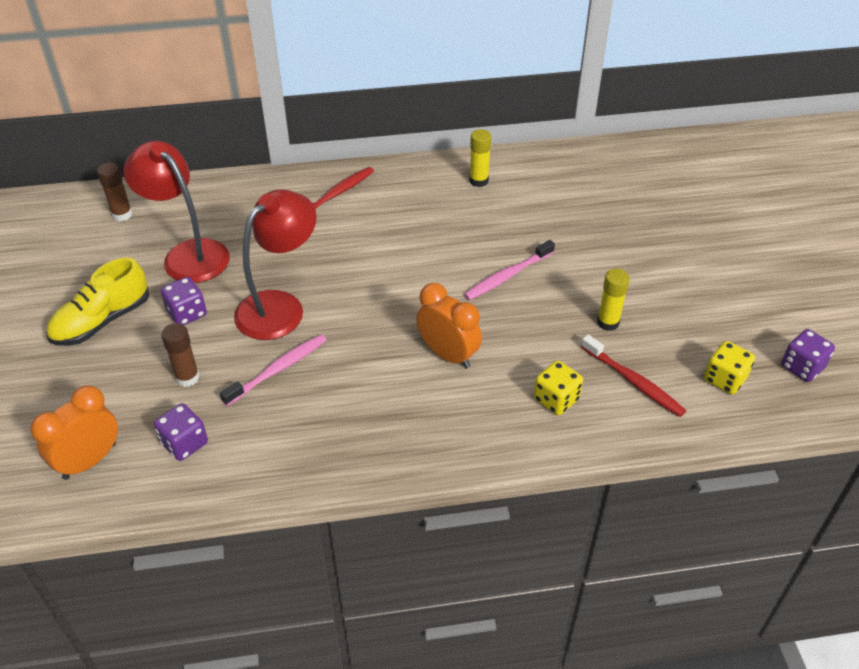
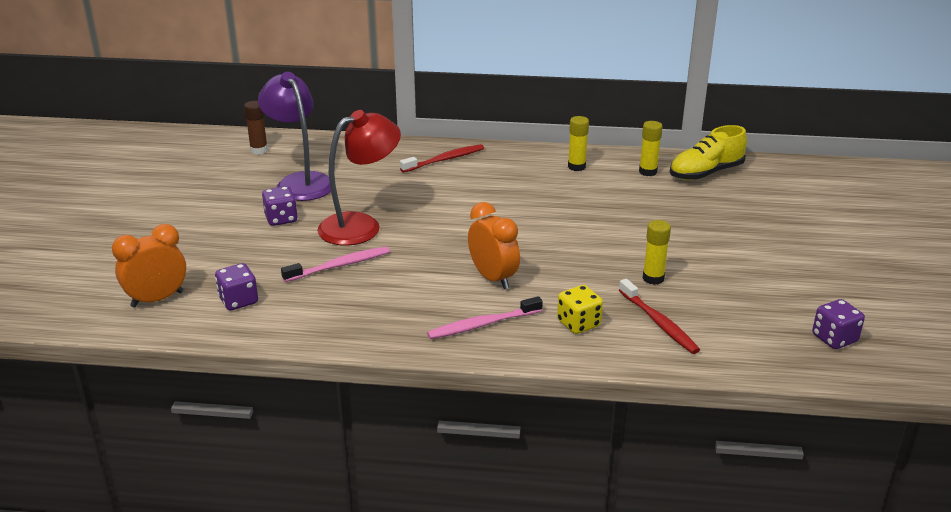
camera: 15 degrees right, 15 degrees down
yellow shoe [46,258,149,346] -> yellow shoe moved to [670,125,747,180]
red lamp [123,141,230,283] -> purple lamp [258,72,331,201]
brown glue stick [161,323,200,387] -> none
pink toothbrush [464,240,555,300] -> pink toothbrush moved to [427,296,543,339]
yellow dice [704,341,755,395] -> none
none -> yellow glue stick [639,121,663,176]

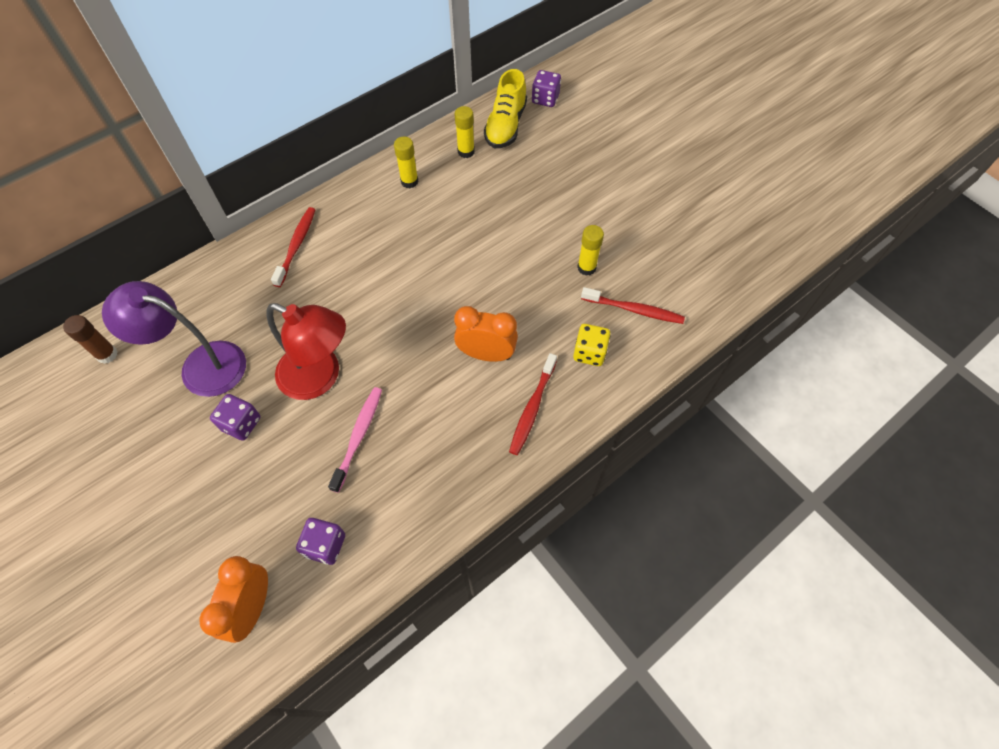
camera: 45 degrees left, 30 degrees up
red lamp [317,110,401,246] -> red lamp turned 105 degrees clockwise [266,303,346,400]
pink toothbrush [427,296,543,339] -> red toothbrush [509,353,557,455]
purple dice [812,299,865,349] -> purple dice moved to [532,70,561,107]

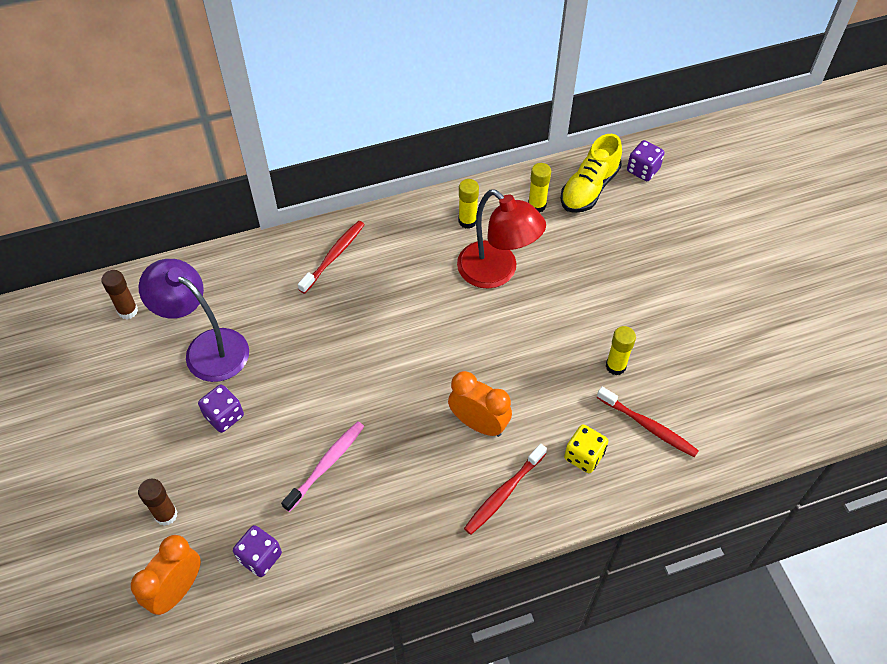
camera: 20 degrees right, 5 degrees down
red lamp [266,303,346,400] -> red lamp moved to [457,189,546,289]
none -> brown glue stick [138,479,177,526]

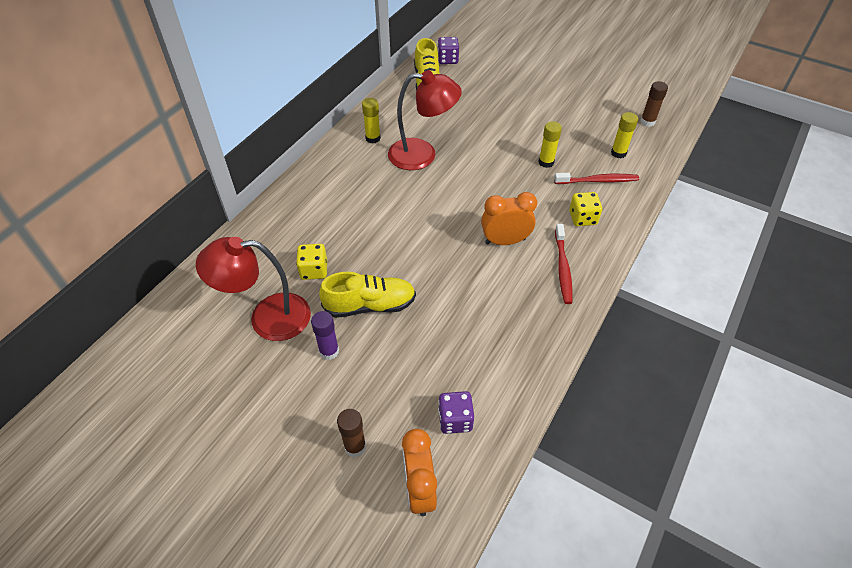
camera: 40 degrees left, 5 degrees down
brown glue stick [101,270,138,319] -> brown glue stick moved to [640,81,668,127]
purple lamp [139,259,249,382] -> red lamp [196,237,311,341]
purple dice [198,385,244,433] -> purple glue stick [311,311,339,360]
pink toothbrush [281,421,364,512] -> none
red toothbrush [298,221,365,294] -> none
yellow glue stick [528,163,551,213] -> yellow glue stick moved to [611,112,638,158]
none -> yellow dice [296,244,327,280]
none -> yellow shoe [319,272,416,318]

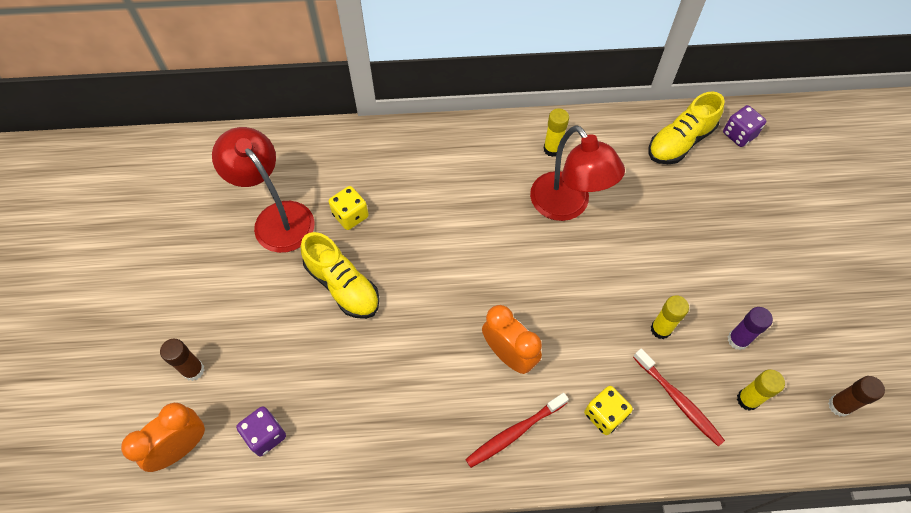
camera: 55 degrees right, 10 degrees up
purple glue stick [311,311,339,360] -> purple glue stick moved to [727,307,773,350]

